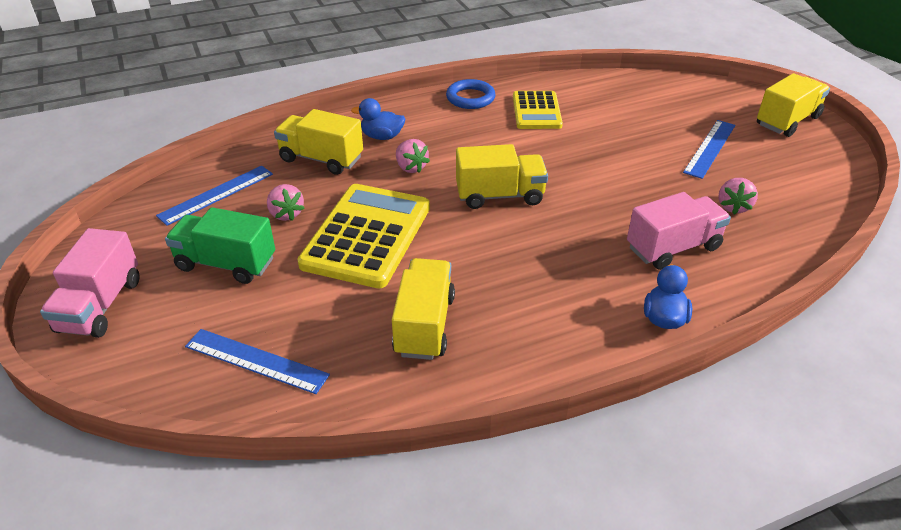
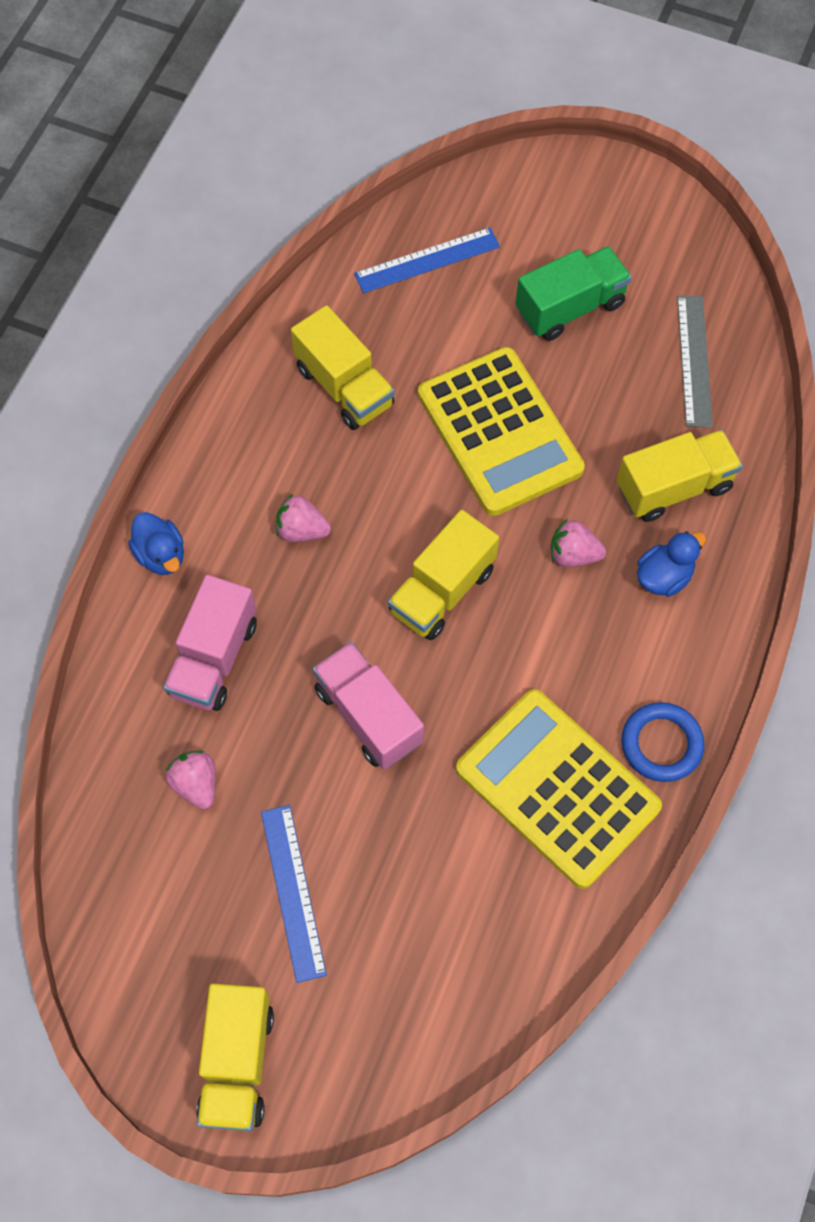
camera: 135 degrees right, 25 degrees up
pink truck [40,228,139,338] -> pink truck moved to [313,642,424,770]
blue ruler [156,166,273,226] -> grey ruler [677,296,713,427]
pink strawberry [267,184,304,221] -> pink strawberry moved to [276,494,331,542]
yellow calculator [513,91,563,129] -> yellow calculator [456,689,662,889], size x1.65

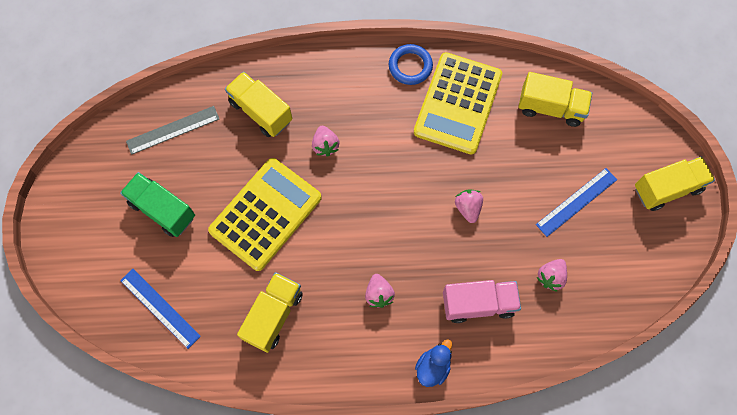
camera: 115 degrees left, 5 degrees up
pink truck [313,642,424,770] -> pink strawberry [455,189,483,223]
yellow truck [388,510,499,640] -> yellow truck moved to [518,72,592,127]
blue duck [637,531,706,597] -> none

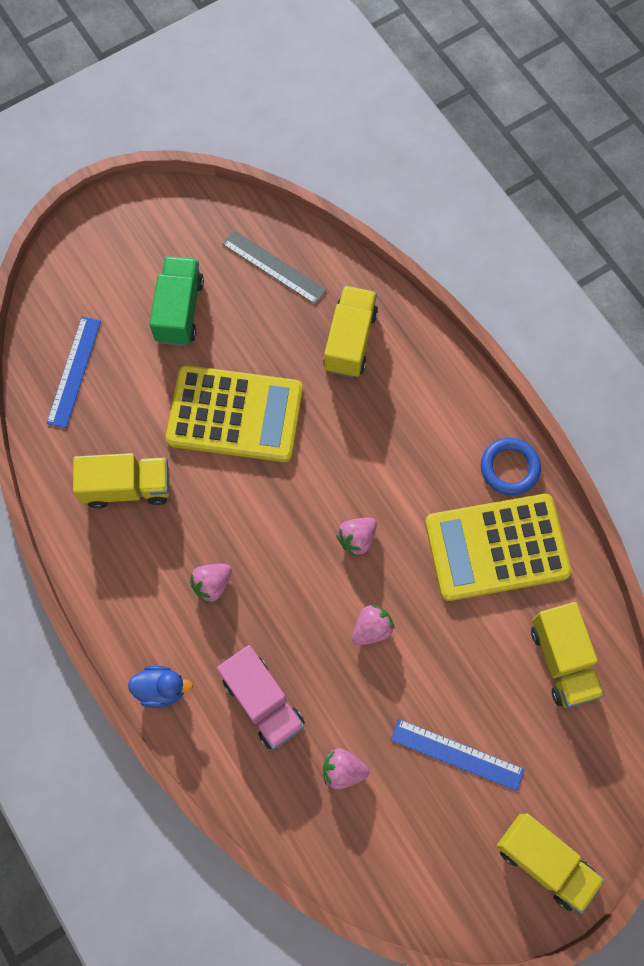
camera: 60 degrees right, 0 degrees up
pink strawberry [312,126,339,156] -> pink strawberry moved to [336,517,377,557]

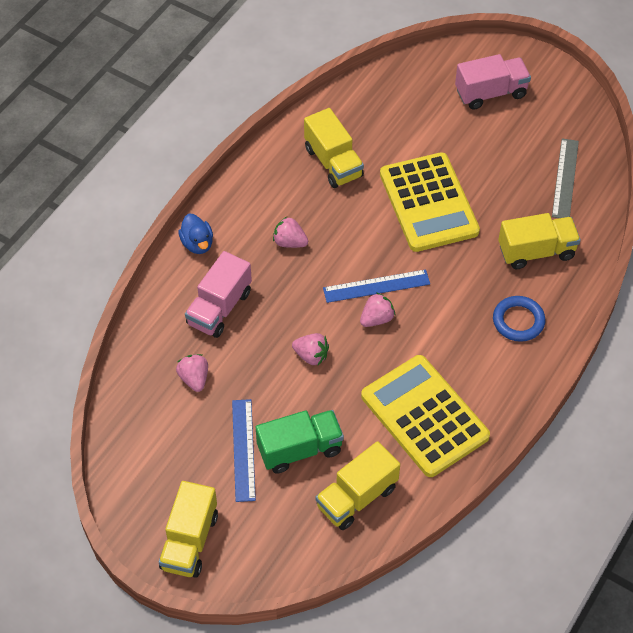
camera: 65 degrees right, 15 degrees down
blue ruler [46,316,101,428] -> blue ruler moved to [323,269,430,303]
green truck [150,256,204,346] -> green truck moved to [256,410,344,473]
pink strawberry [336,517,377,557] -> pink strawberry turned 120 degrees clockwise [360,292,395,327]
blue ring [481,438,541,495] -> blue ring moved to [493,296,545,342]
none -> pink truck [455,54,531,110]

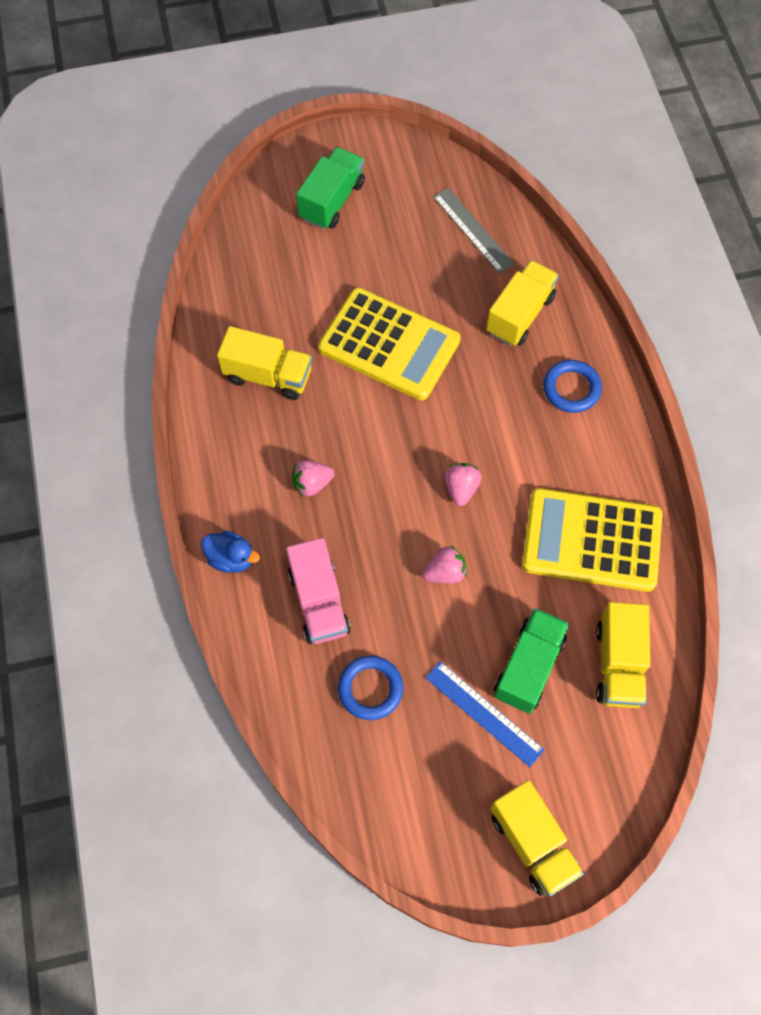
camera: 45 degrees left, 10 degrees up
pink strawberry [176,354,208,392] -> blue ring [338,656,403,720]
blue ruler [323,269,430,303] -> none
pink truck [455,54,531,110] -> green truck [296,147,365,229]

